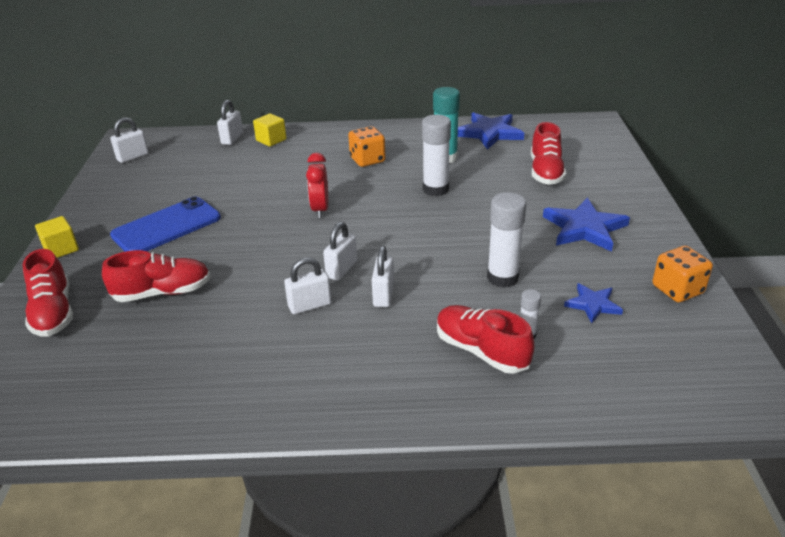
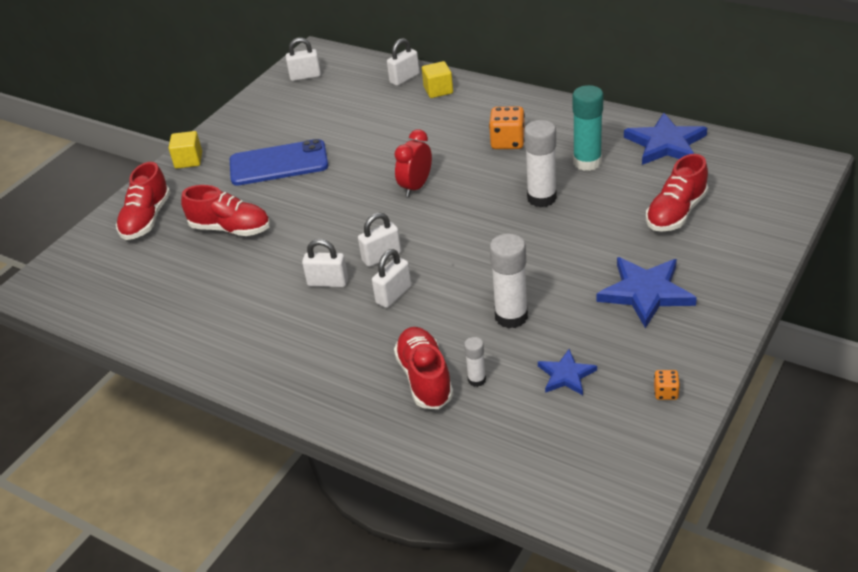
camera: 35 degrees right, 5 degrees up
orange dice [652,246,713,302] -> orange dice [654,370,680,400], size x0.52

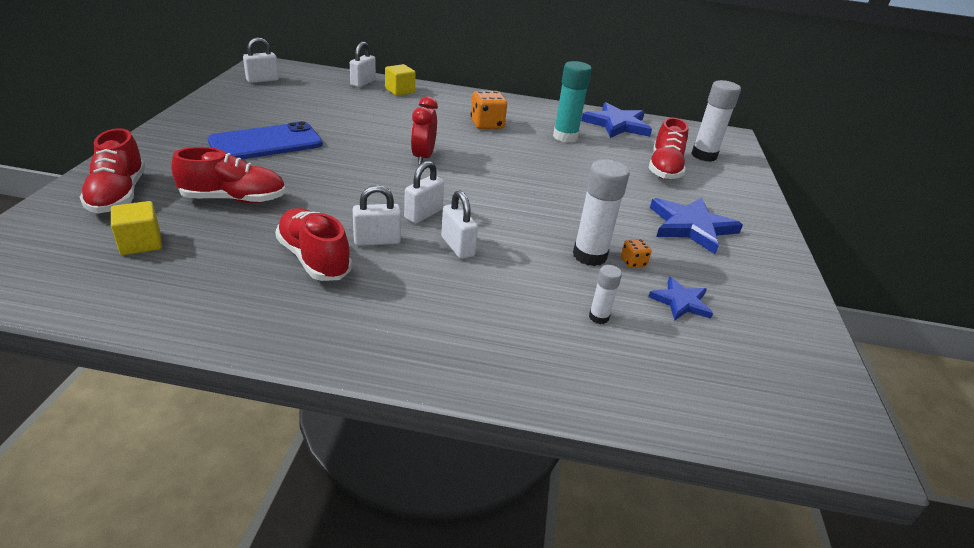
camera: 30 degrees left, 5 degrees down
yellow cube [169,131,202,169] -> yellow cube moved to [111,201,162,255]
white padlock [372,249,411,308] -> white padlock turned 45 degrees counterclockwise [441,191,478,259]
red shoe [394,327,453,409] -> red shoe moved to [275,208,352,281]
white glue stick [524,120,557,207] -> white glue stick moved to [691,80,741,162]
orange dice [654,370,680,400] -> orange dice moved to [621,239,652,268]

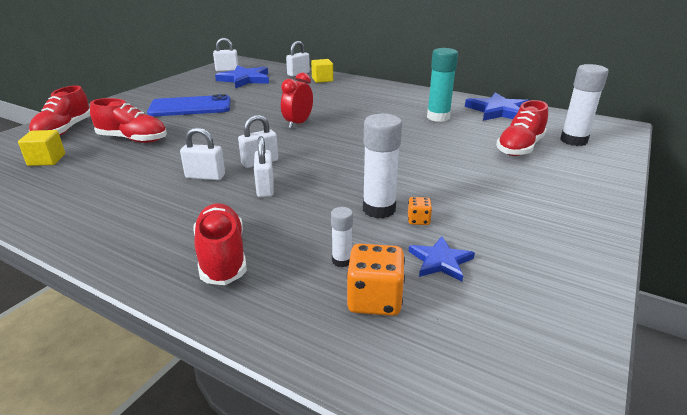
camera: 25 degrees right, 5 degrees down
red shoe [275,208,352,281] -> red shoe moved to [193,203,247,285]
orange dice [471,91,507,129] -> orange dice moved to [347,244,405,316]
blue star [650,197,743,254] -> blue star moved to [215,65,269,89]

